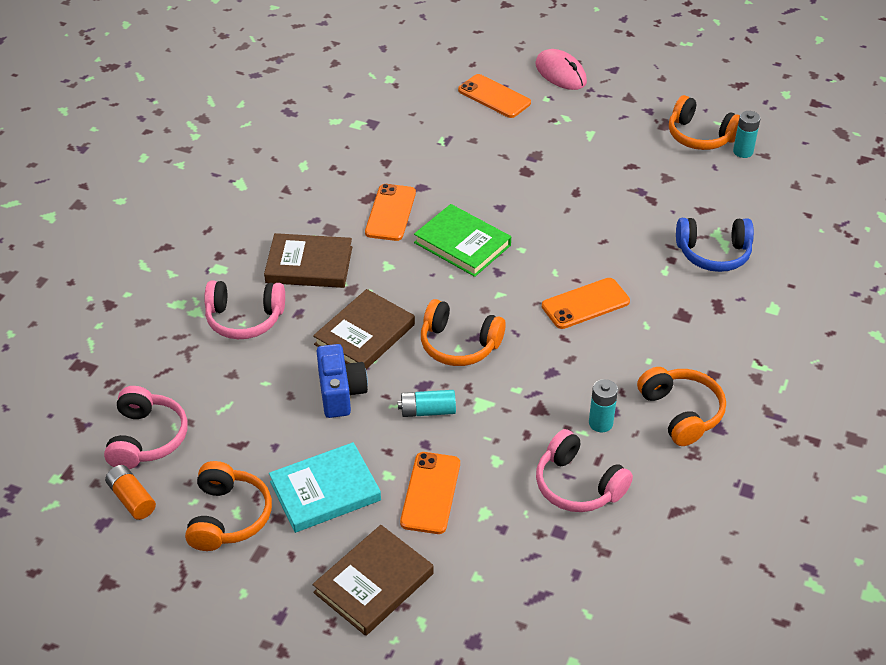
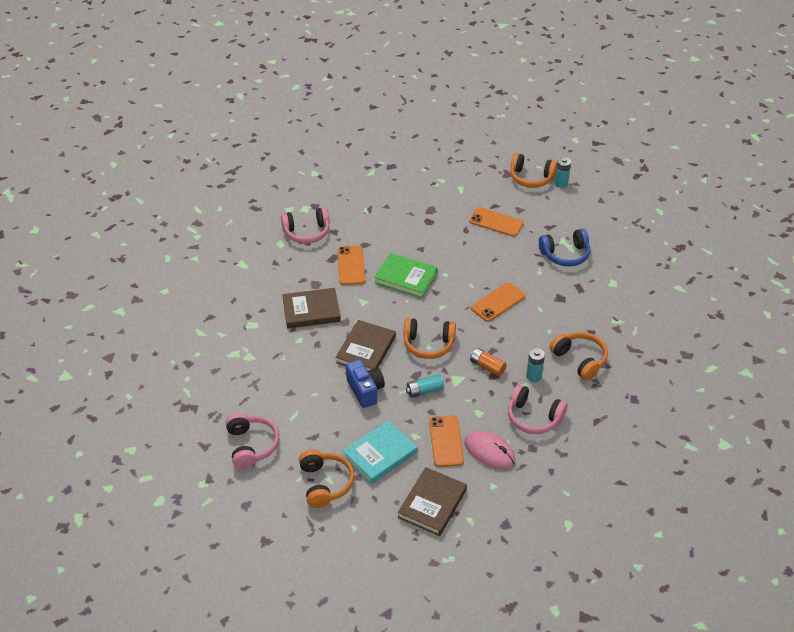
camera: 15 degrees left, 0 degrees up
orange battery [105,465,156,520] -> orange battery moved to [470,348,507,376]
pink headphones [204,280,285,339] -> pink headphones moved to [281,207,330,244]
orange phone [458,74,531,118] -> orange phone moved to [469,207,524,237]
pink mouse [536,49,587,90] -> pink mouse moved to [465,431,515,469]

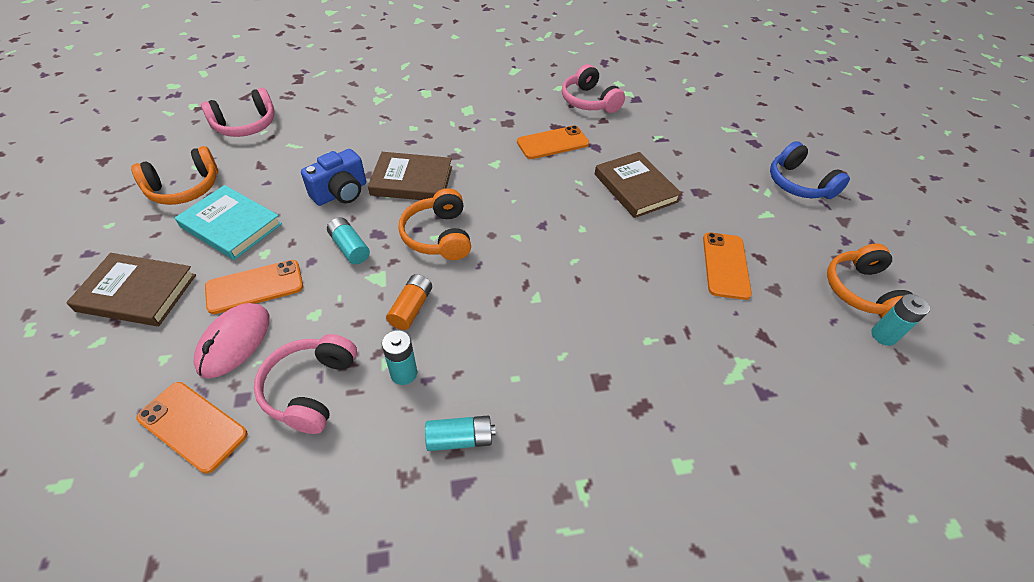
camera: 70 degrees right, 5 degrees up
brown book [282,288,341,329] -> brown book moved to [595,152,682,218]
green book [374,253,438,298] -> none
orange phone [471,283,525,322] -> orange phone moved to [137,382,248,473]
blue headphones [539,229,590,267] -> blue headphones moved to [770,141,850,199]
orange headphones [550,332,608,381] -> turquoise battery [425,416,496,451]

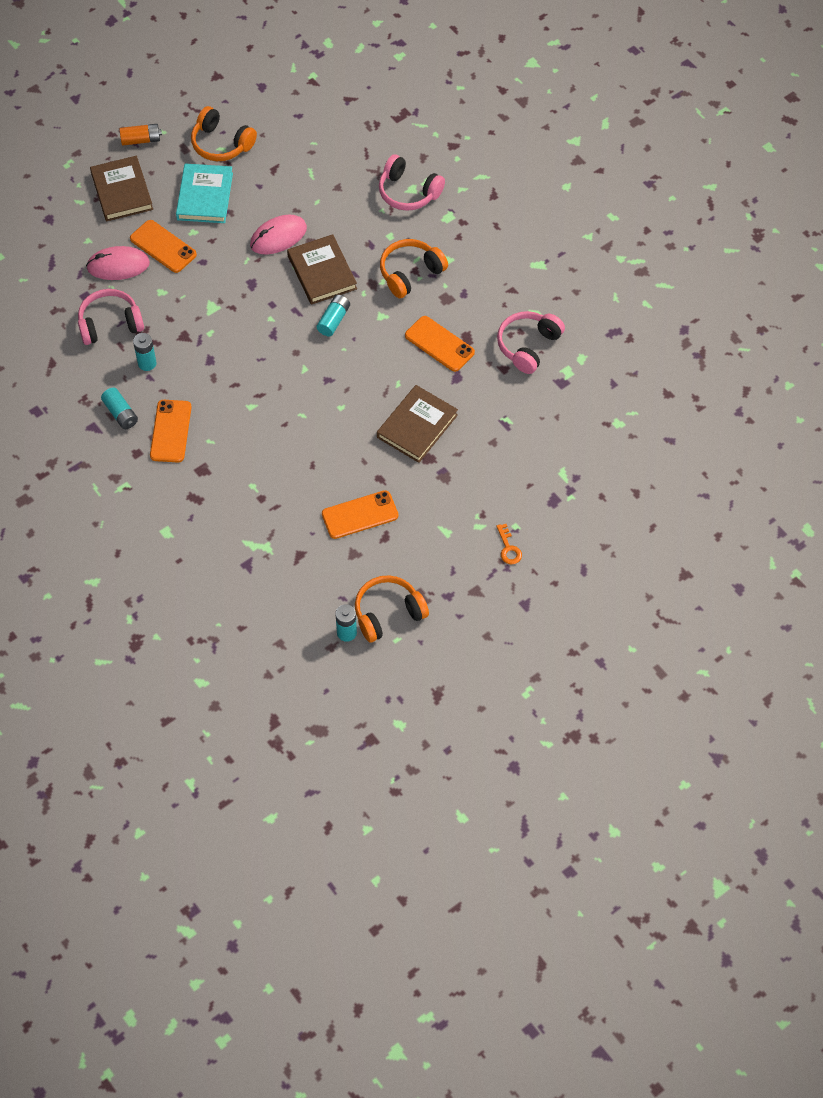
camera: 65 degrees right, 10 degrees up
orange phone [137,382,248,473] -> orange phone moved to [150,400,192,462]
pink headphones [201,88,274,137] -> pink headphones moved to [379,154,445,211]
blue camera [301,149,366,206] -> pink mouse [250,215,307,255]
turquoise battery [327,217,370,264] -> turquoise battery moved to [317,295,350,336]
orange battery [386,274,432,330] -> orange battery moved to [120,124,162,146]
orange headphones [398,188,471,260] -> orange headphones moved to [380,239,448,298]
blue headphones [770,141,850,199] -> orange key [496,524,522,565]

